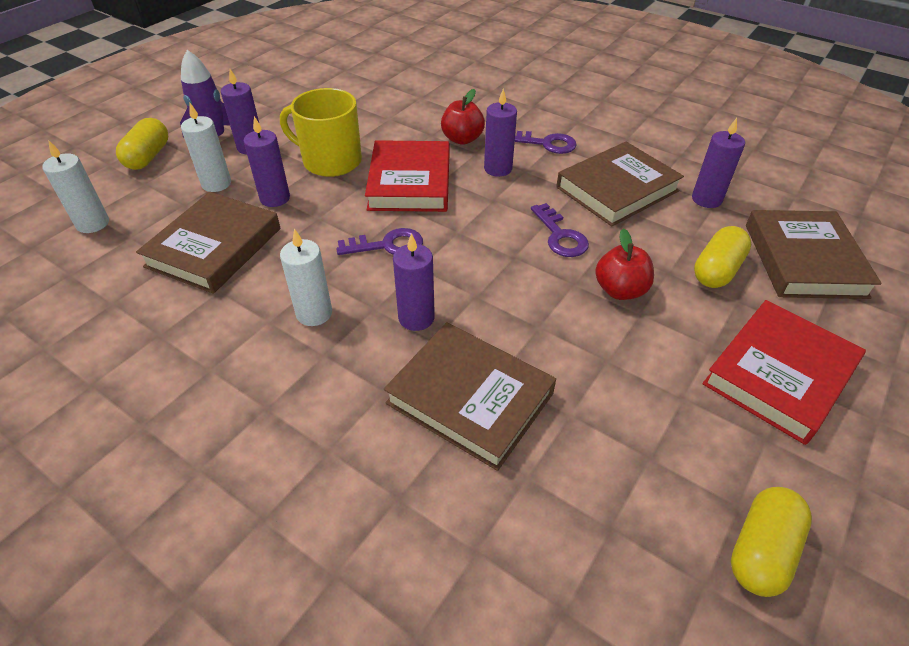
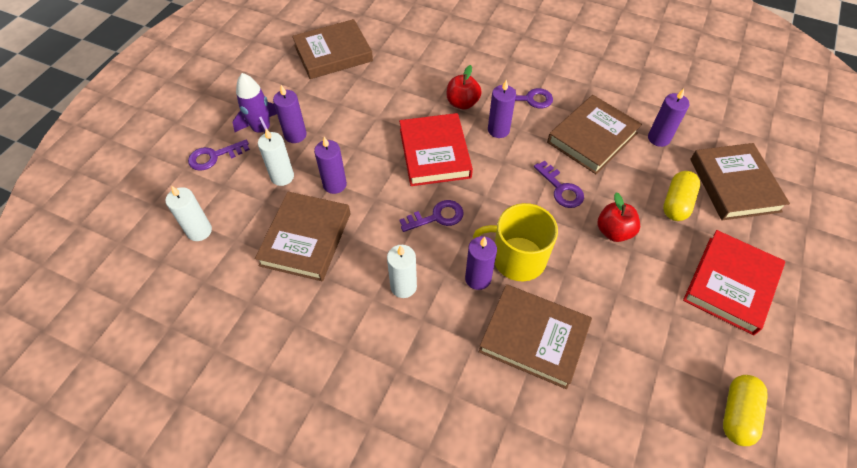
camera: 10 degrees left, 10 degrees up
yellow capsule [116,118,168,170] -> purple key [188,140,250,171]
yellow mug [280,88,362,177] -> yellow mug moved to [473,203,558,281]
none -> brown book [292,19,373,79]

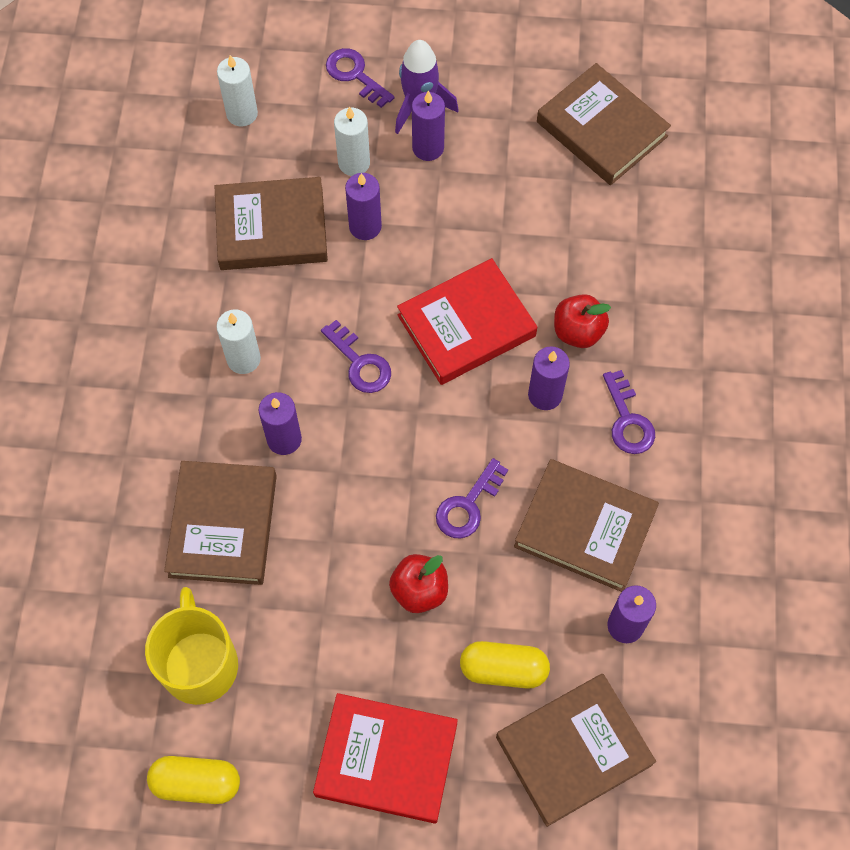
camera: 70 degrees right, 10 degrees up
yellow mug [473,203,558,281] -> yellow mug moved to [145,587,238,705]

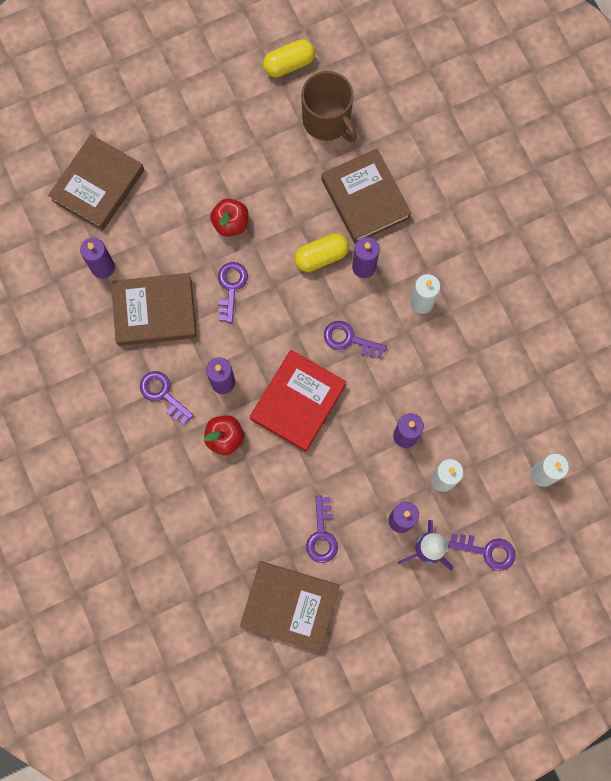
camera: 150 degrees right, 10 degrees up
yellow mug [145,587,238,705] -> brown mug [301,71,357,142]
brown book [214,177,328,270] -> none
red book [313,693,458,824] -> none
yellow capsule [460,641,550,689] -> yellow capsule moved to [294,233,349,272]
none -> purple key [306,496,338,563]

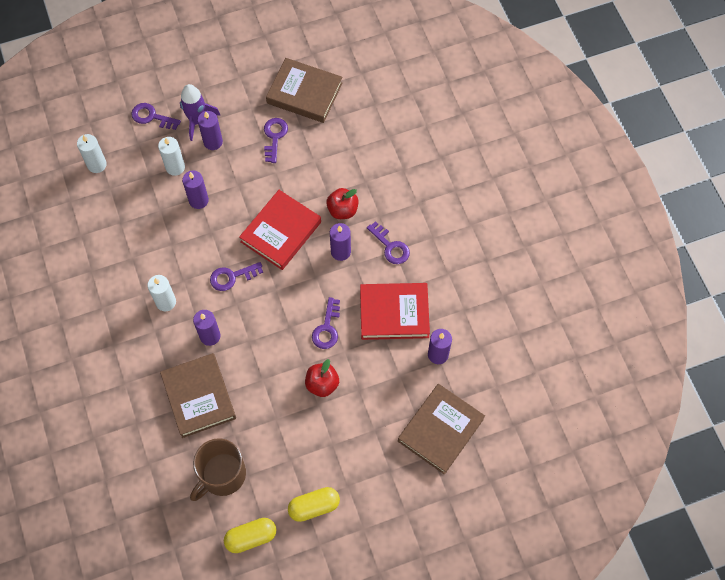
camera: 175 degrees left, 10 degrees down
brown book [111,273,197,346] -> red book [360,283,430,340]
yellow capsule [294,233,349,272] -> yellow capsule moved to [288,487,340,522]
brown mug [301,71,357,142] -> brown mug turned 105 degrees counterclockwise [190,438,246,501]
purple key [324,321,387,359] -> purple key turned 135 degrees clockwise [210,262,263,291]

